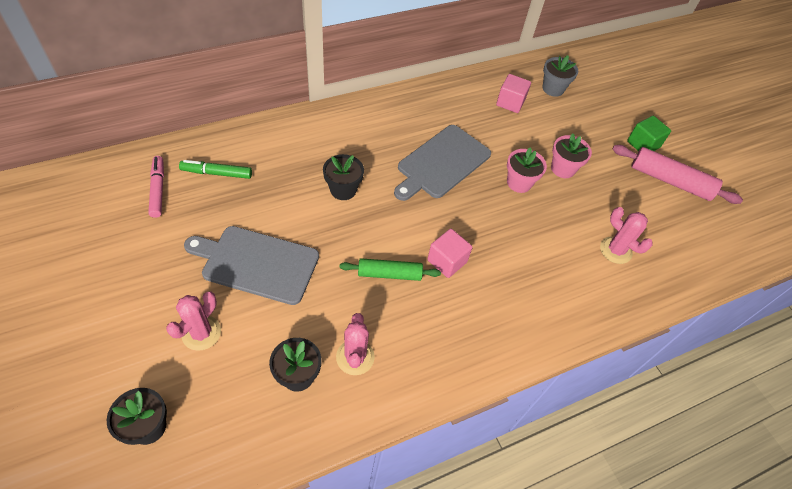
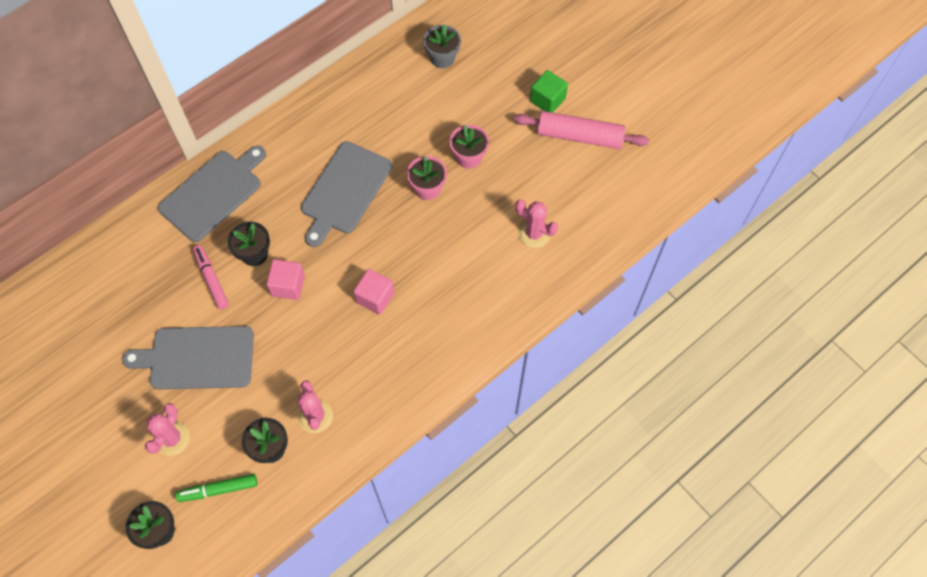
camera: 10 degrees left, 10 degrees up
pink marker [148,156,164,218] -> pink marker moved to [193,245,229,309]
green marker [179,160,252,179] -> green marker moved to [175,474,257,502]
green rolling pin [339,258,441,281] -> none
pink cube [496,74,531,113] -> pink cube moved to [267,259,305,300]
none -> grey cutting board [158,146,266,242]

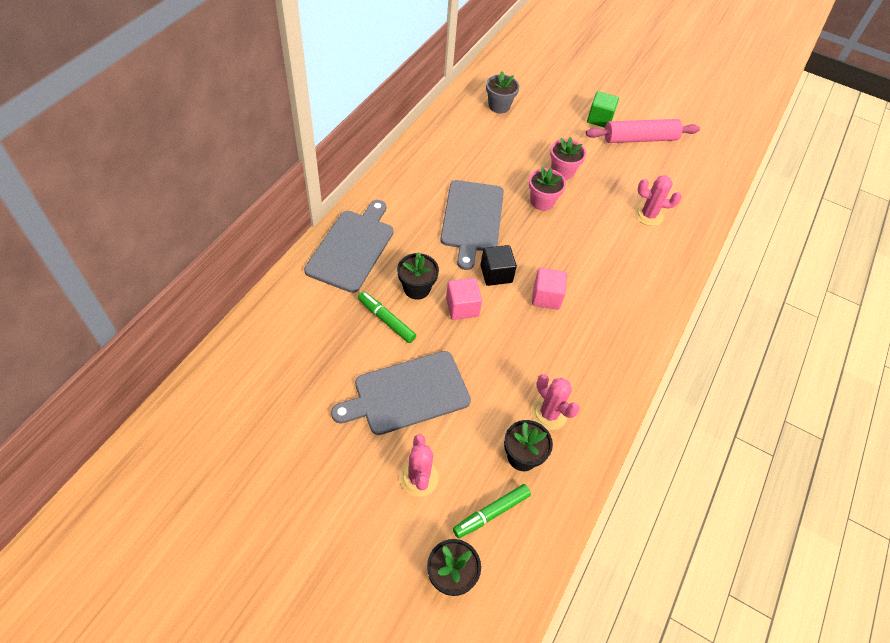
camera: 25 degrees left, 10 degrees down
pink marker [193,245,229,309] -> green marker [358,291,416,343]
none -> black cube [480,245,517,286]

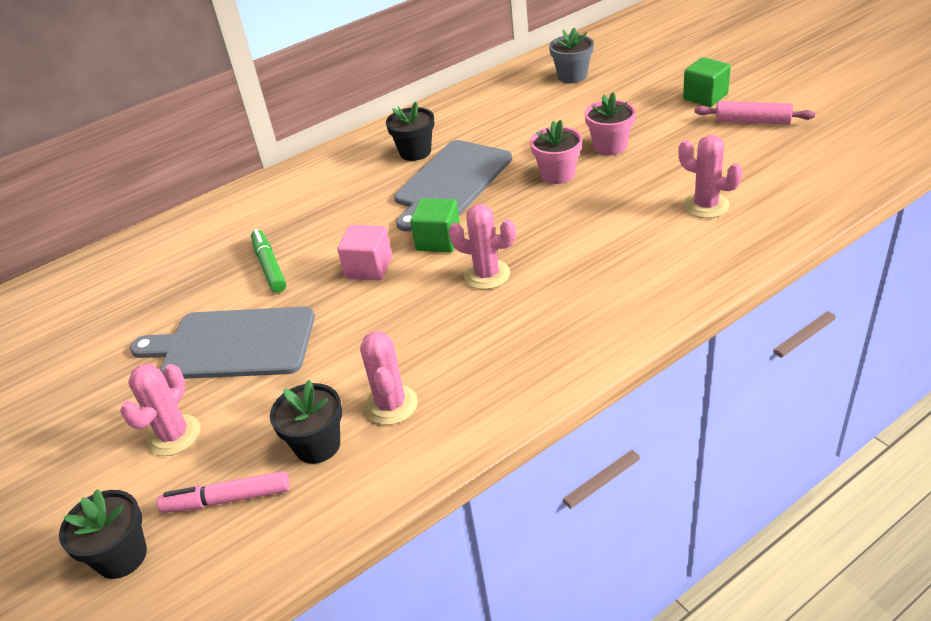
camera: 35 degrees right, 15 degrees down
grey cutting board [304,200,393,293] -> none
black flower pot [397,252,439,300] -> black flower pot moved to [386,102,434,161]
green marker [453,484,531,538] -> pink marker [157,471,290,513]
black cube [480,245,517,286] -> green cube [410,198,460,252]
pink cube [532,268,567,310] -> pink cactus [448,204,516,289]
pink rolling pin [586,119,700,143] -> pink rolling pin [695,101,815,125], size x0.66

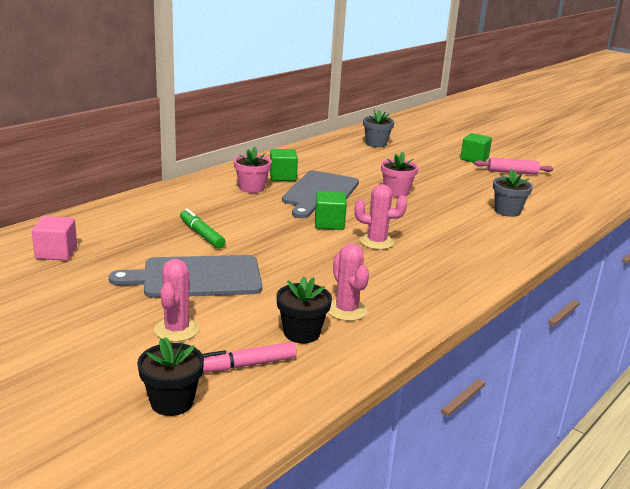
camera: 20 degrees left, 15 degrees down
pink cube [337,225,392,281] -> pink cube moved to [32,216,77,261]
black flower pot [386,102,434,161] -> green cube [270,149,298,181]
pink flower pot [585,92,636,155] -> pink flower pot moved to [234,147,272,193]
pink cactus [678,135,742,218] -> grey flower pot [493,169,533,217]

